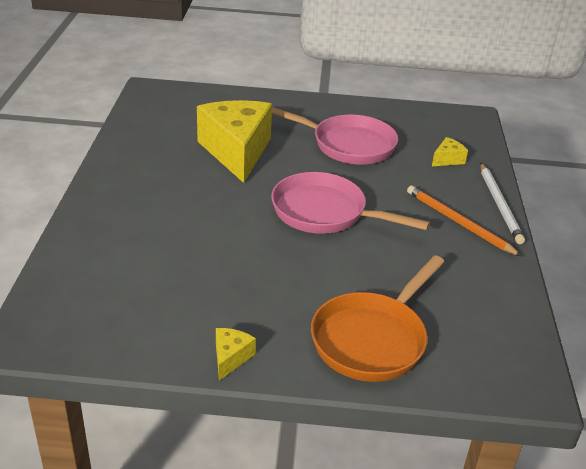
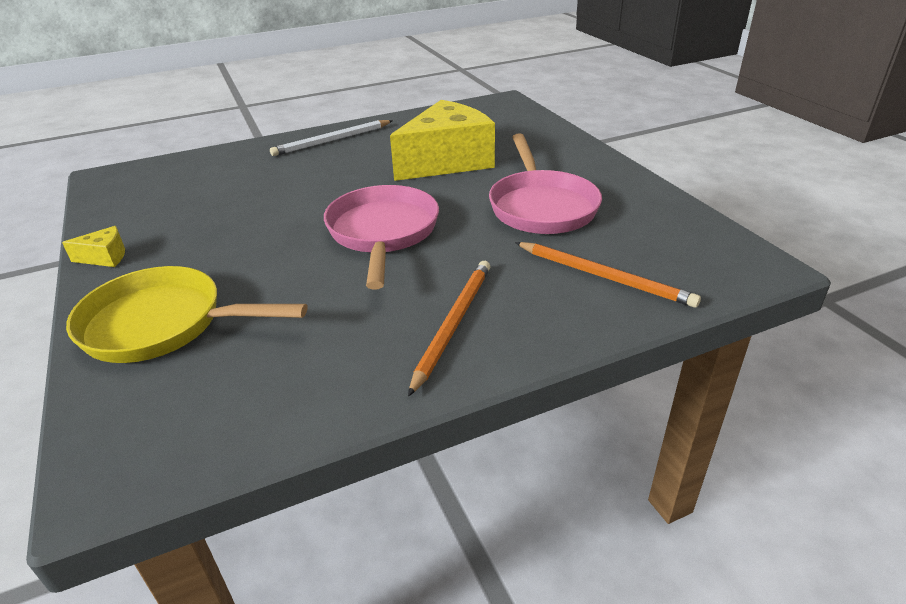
camera: 65 degrees right, 0 degrees up
orange pan [311,255,444,382] -> yellow pan [66,266,308,363]
yellow cheese [432,137,468,166] -> orange pencil [515,242,701,308]
white pencil [481,163,525,244] -> white pencil moved to [270,120,393,156]

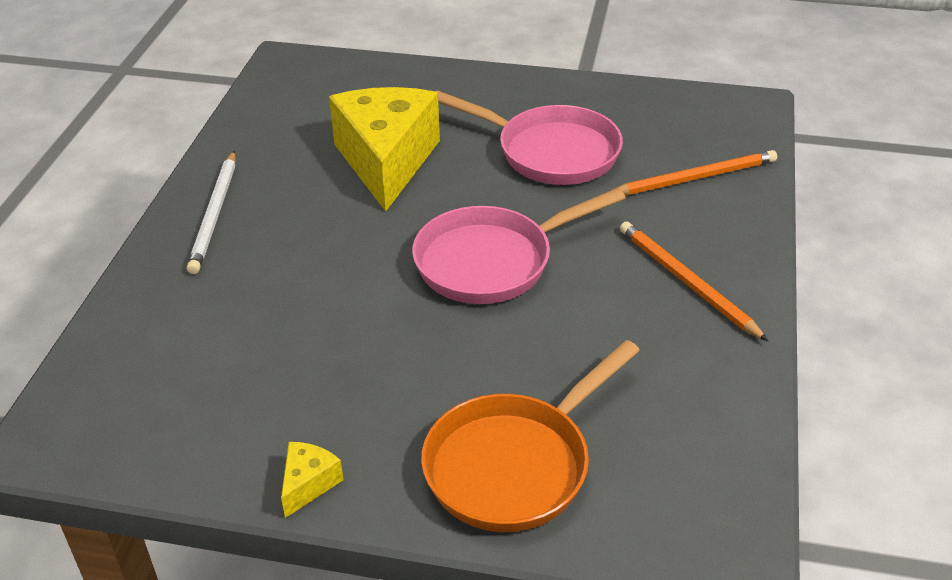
camera: 55 degrees left, 5 degrees up
yellow pan [66,266,308,363] -> orange pan [421,340,640,532]
pink pan [324,185,439,290] -> pink pan turned 60 degrees counterclockwise [412,188,626,304]

